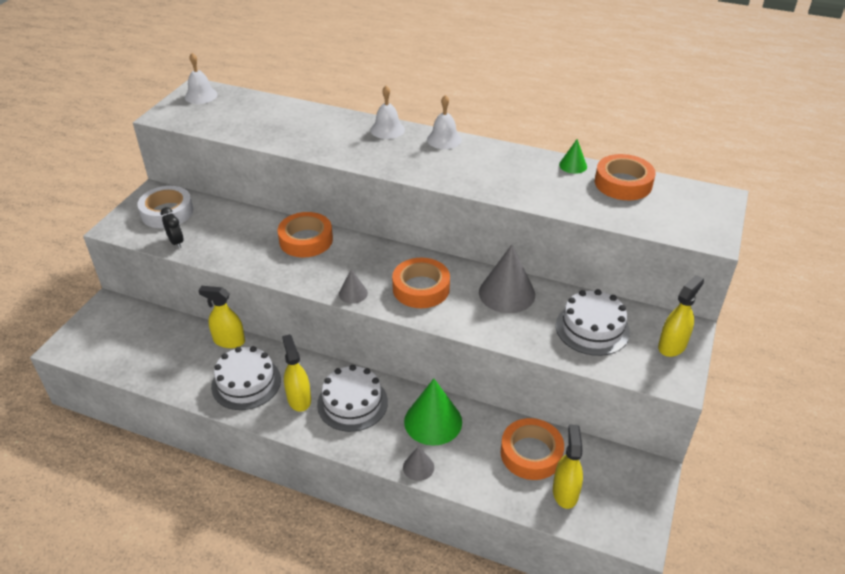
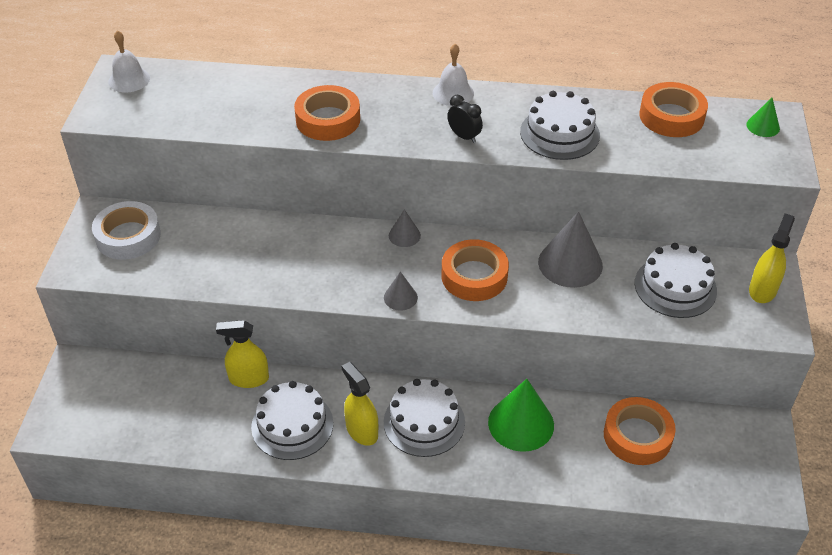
camera: 15 degrees left, 5 degrees up
black clock [161,207,183,248] -> black clock moved to [447,95,483,143]
orange tape [278,212,333,258] -> orange tape moved to [294,85,360,141]
white bell [370,86,405,139] -> none
grey cone [403,446,434,481] -> grey cone moved to [389,209,421,247]
yellow spray bottle [553,424,583,509] -> none
green cone [559,139,587,174] -> green cone moved to [746,98,780,137]
none -> white cake [520,91,600,160]

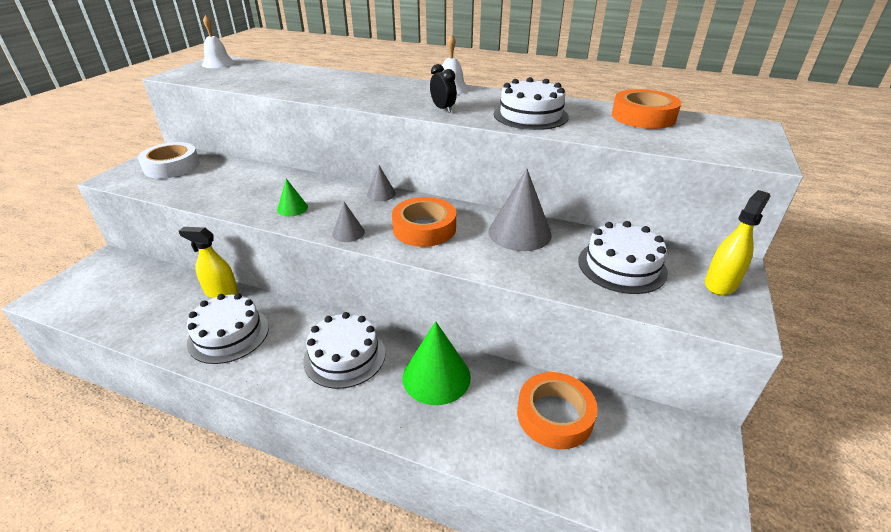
camera: 15 degrees right, 10 degrees down
orange tape [294,85,360,141] -> none
yellow spray bottle [342,362,378,446] -> none
green cone [746,98,780,137] -> green cone moved to [277,179,308,216]

